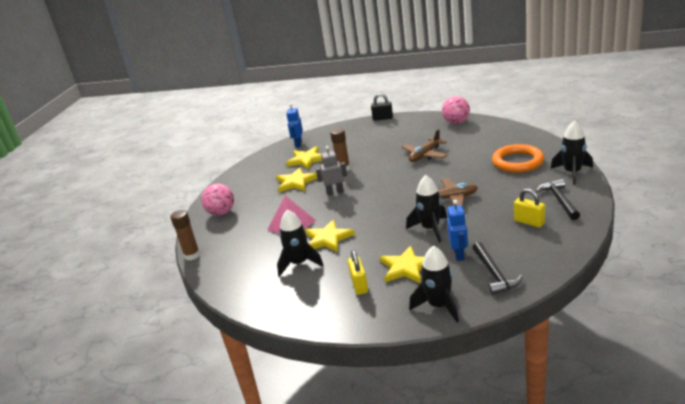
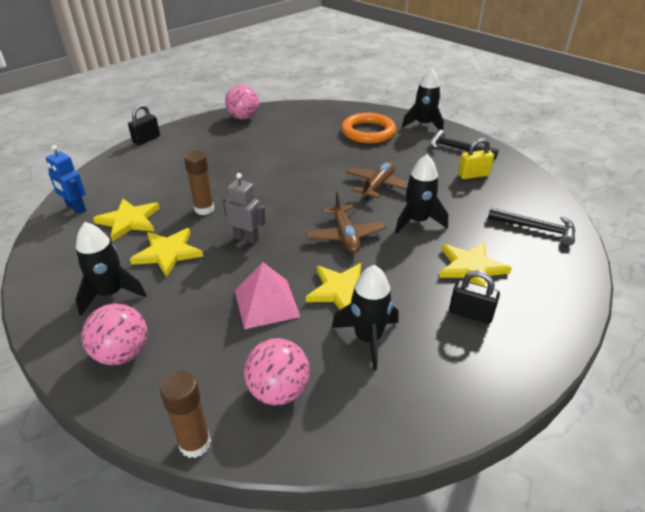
camera: 60 degrees left, 10 degrees up
grey robot [316,146,347,195] -> grey robot turned 90 degrees clockwise [223,173,266,244]
yellow padlock [348,250,368,295] -> black padlock [449,270,500,324]
brown plane [402,129,447,162] -> brown plane moved to [306,191,386,253]
black rocket [409,246,459,322] -> black rocket moved to [75,222,146,316]
blue robot [447,200,468,261] -> none
none -> pink ball [244,338,310,405]

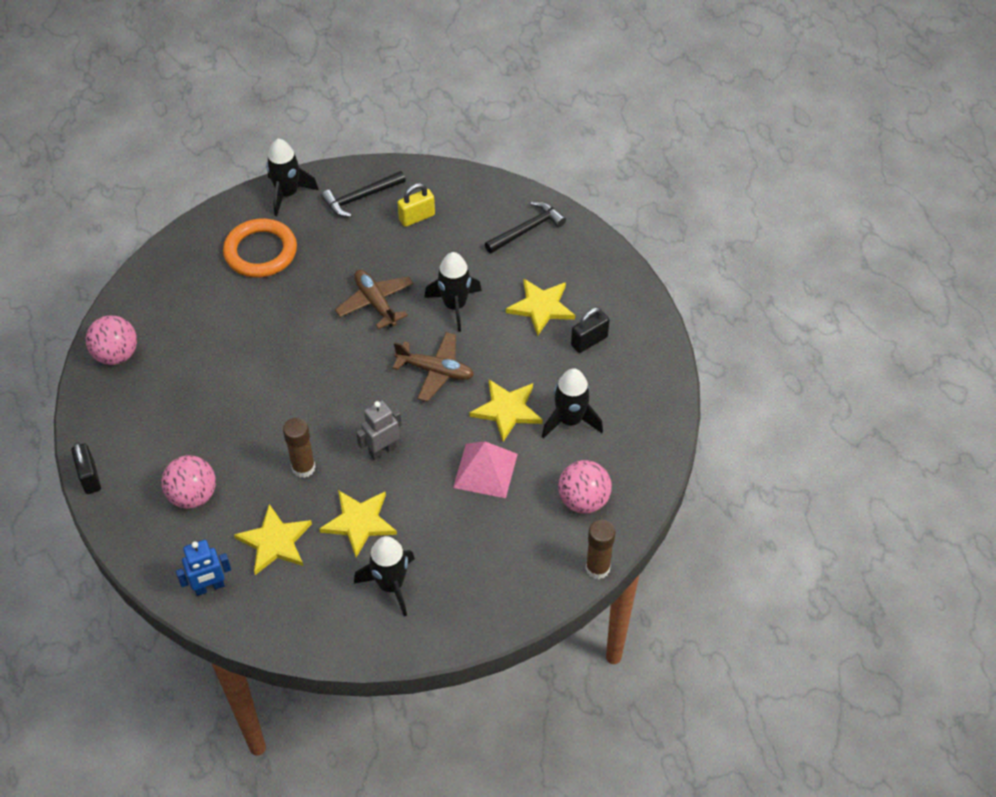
camera: 60 degrees left, 15 degrees up
pink ball [81,303,147,365] -> pink ball moved to [161,455,216,509]
yellow padlock [458,138,494,179] -> yellow padlock turned 45 degrees clockwise [397,183,435,227]

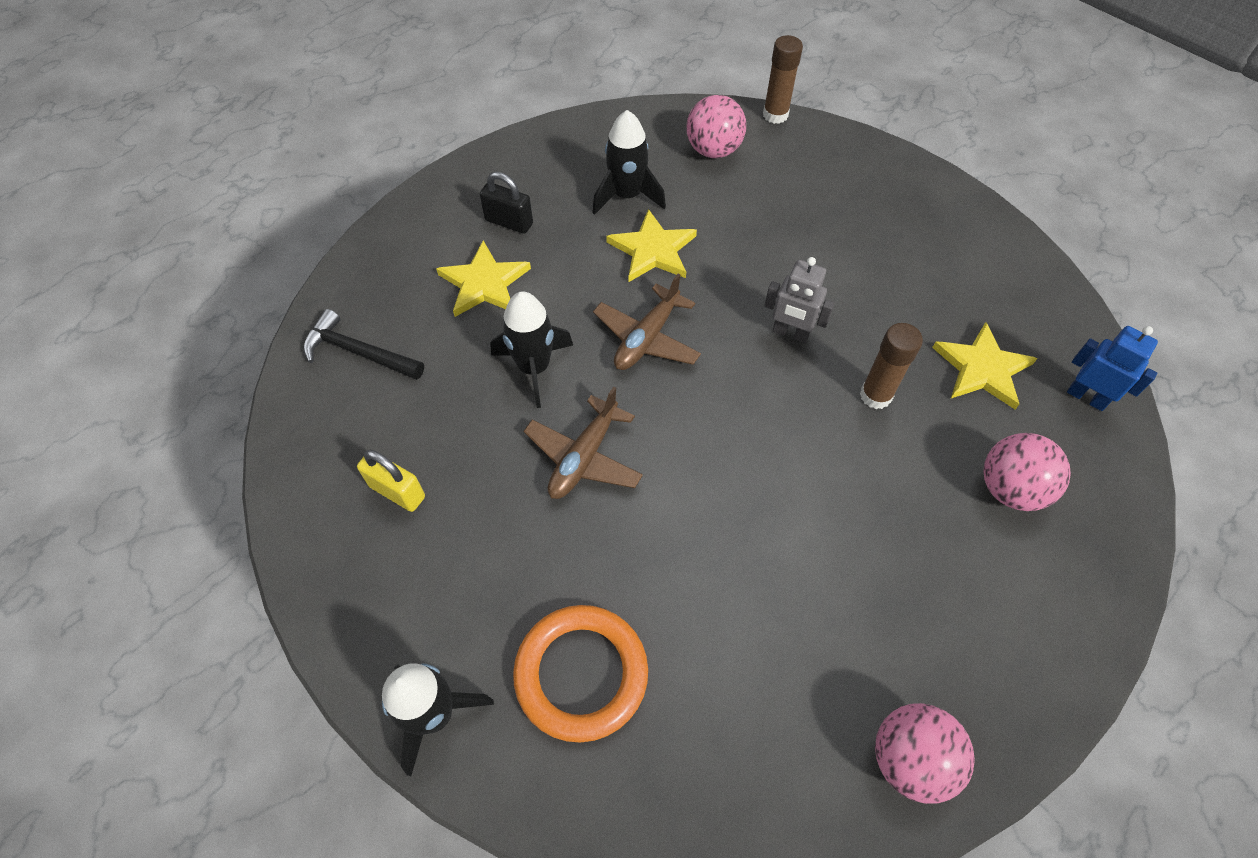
camera: 120 degrees left, 5 degrees up
black padlock [71,442,101,494] -> none
yellow star [319,490,397,558] -> none
black hammer [321,171,406,217] -> none
black rocket [354,536,415,616] -> none
brown plane [393,332,474,402] -> brown plane turned 135 degrees counterclockwise [593,274,701,370]
pink pyramid [453,441,518,498] -> none

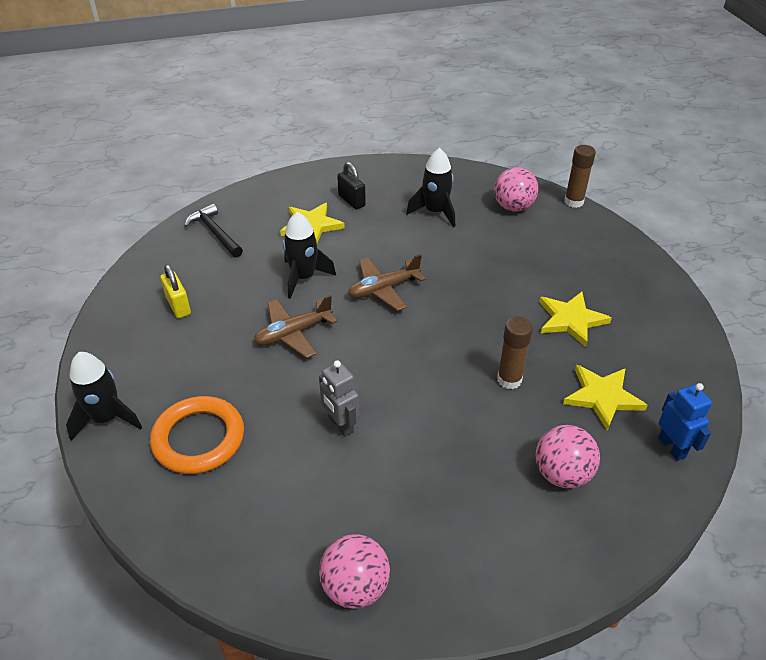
camera: 30 degrees right, 15 degrees down
yellow star [606,209,697,282] -> yellow star moved to [539,292,612,347]
grey robot [764,257,834,343] -> grey robot moved to [319,360,359,437]

